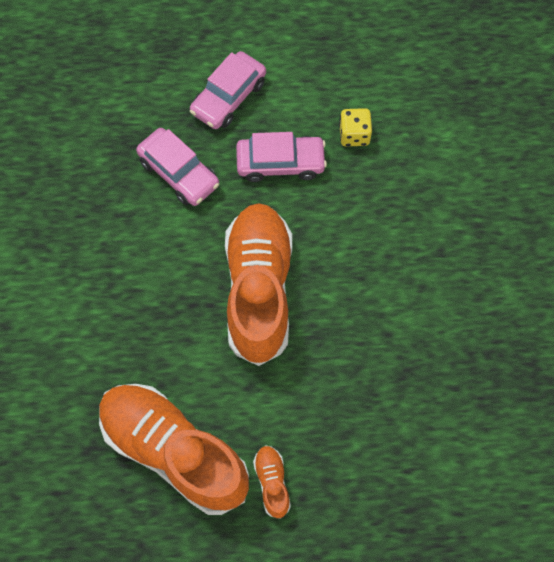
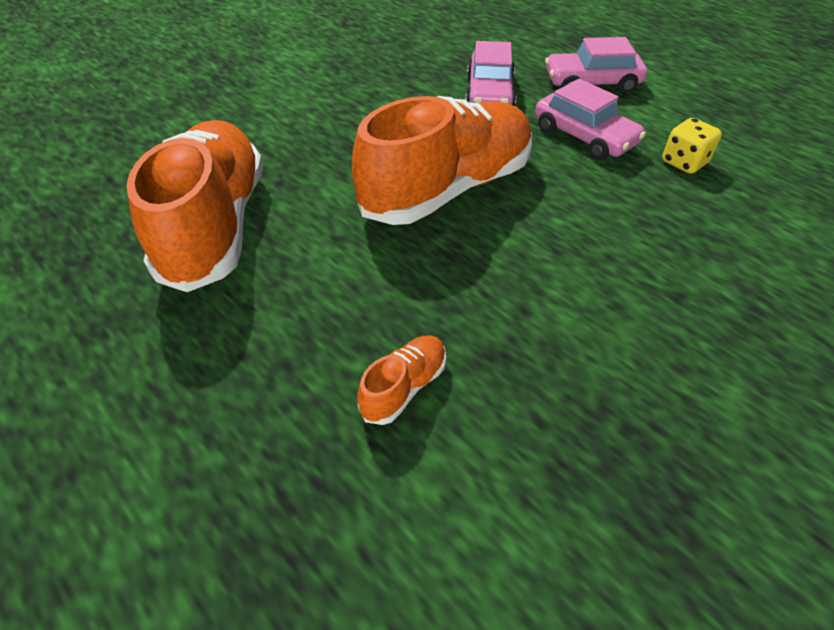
camera: 50 degrees right, 20 degrees down
orange shoe [253,445,291,519] -> orange shoe moved to [357,335,446,425]

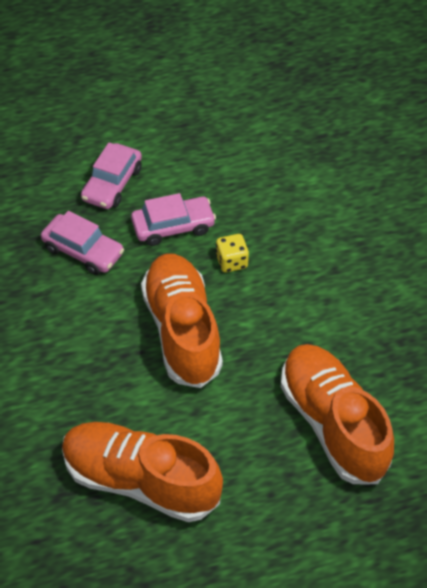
camera: 65 degrees left, 5 degrees up
orange shoe [357,335,446,425] -> orange shoe [281,344,394,484], size x2.44
yellow dice [662,118,722,174] -> yellow dice moved to [216,234,249,273]

